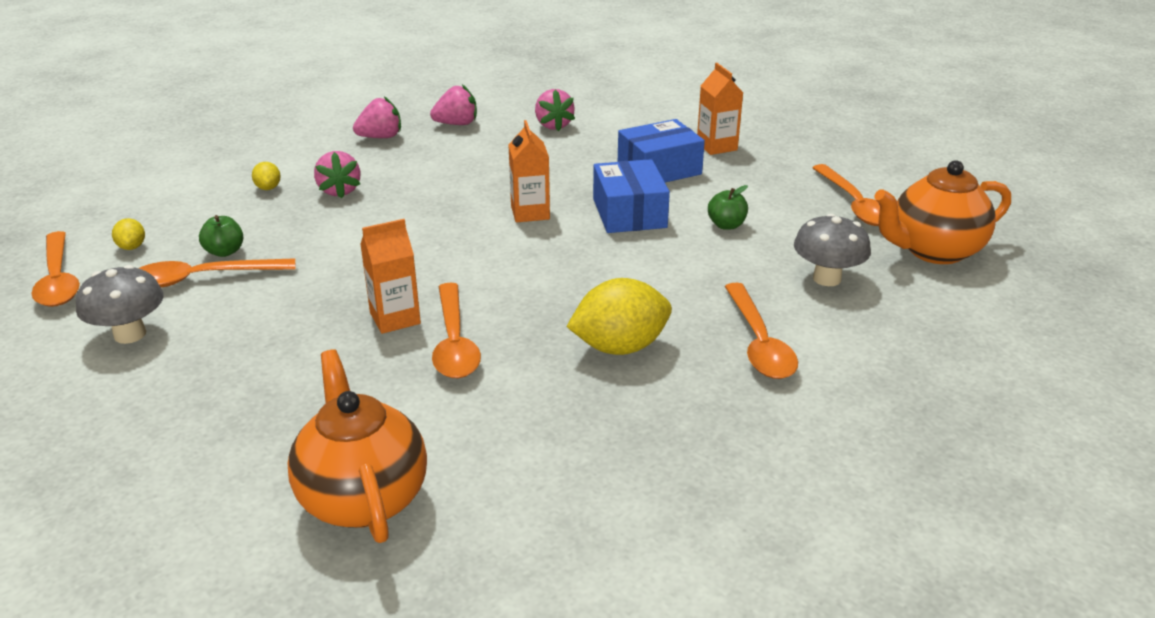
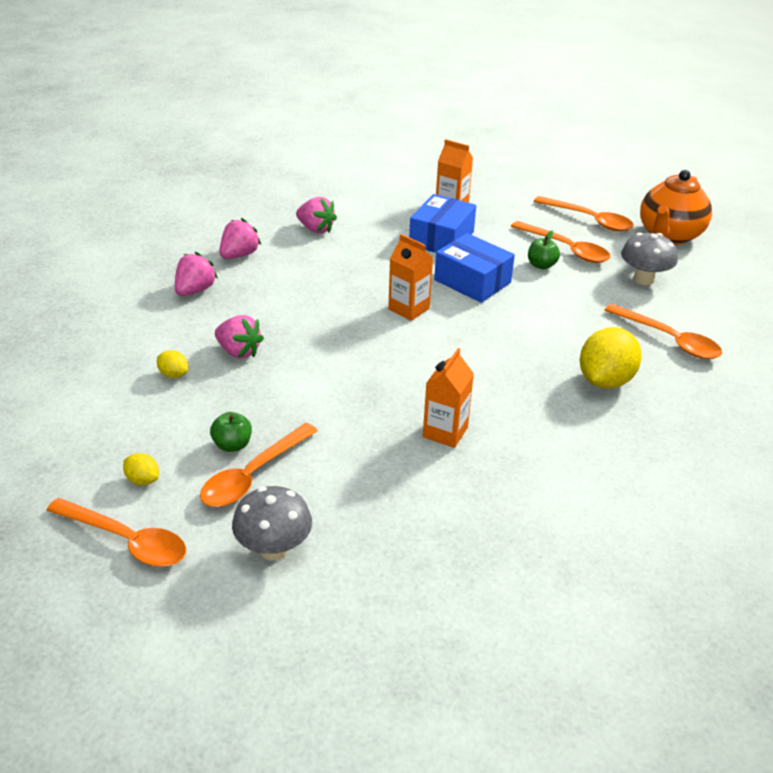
camera: 40 degrees left, 5 degrees up
orange teapot [288,350,427,543] -> none
orange spoon [432,283,481,378] -> orange spoon moved to [511,221,610,263]

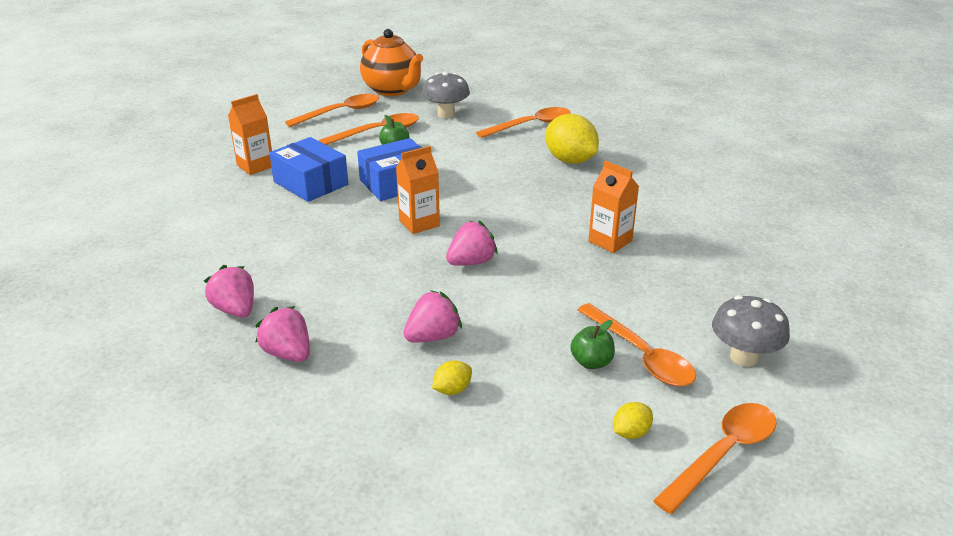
camera: 70 degrees left, 5 degrees down
pink strawberry [296,197,337,233] -> pink strawberry moved to [446,220,498,266]

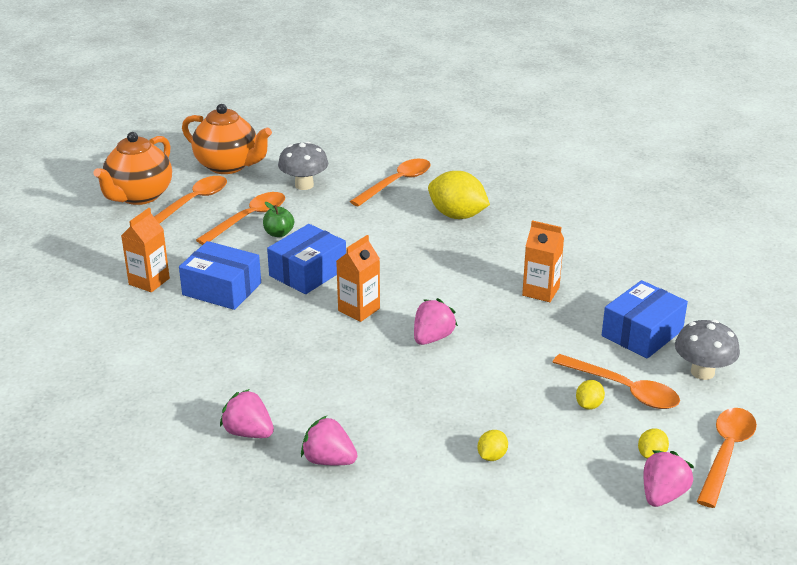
camera: 20 degrees left, 0 degrees up
pink strawberry [403,290,462,342] -> pink strawberry moved to [644,450,694,507]
green apple [570,320,615,369] -> yellow lemon [576,380,605,410]
none -> orange teapot [94,132,172,205]
none -> blue box [602,280,688,359]

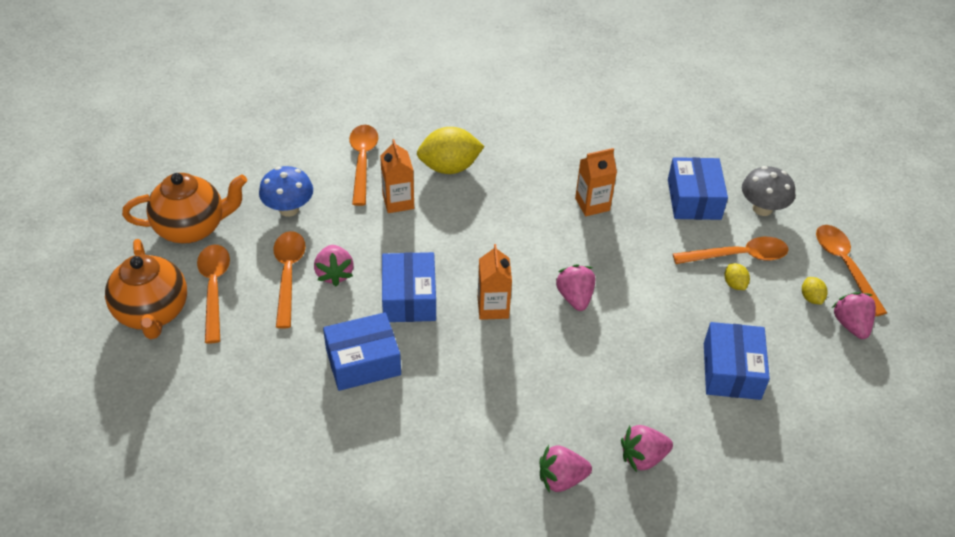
camera: 45 degrees left, 15 degrees up
orange carton [121,208,170,292] -> orange carton moved to [380,139,414,213]
green apple [263,202,294,237] -> pink strawberry [314,245,354,286]
grey mushroom [278,141,328,190] -> blue mushroom [259,166,313,217]
yellow lemon [477,430,508,461] -> blue box [704,322,770,400]

